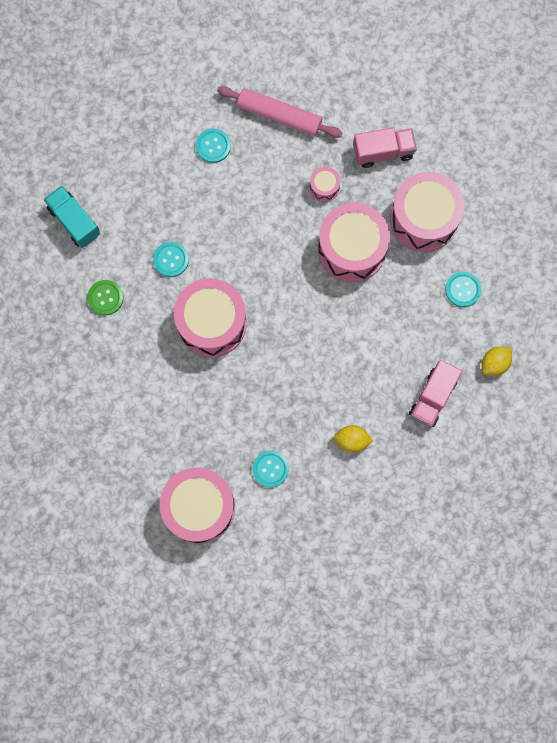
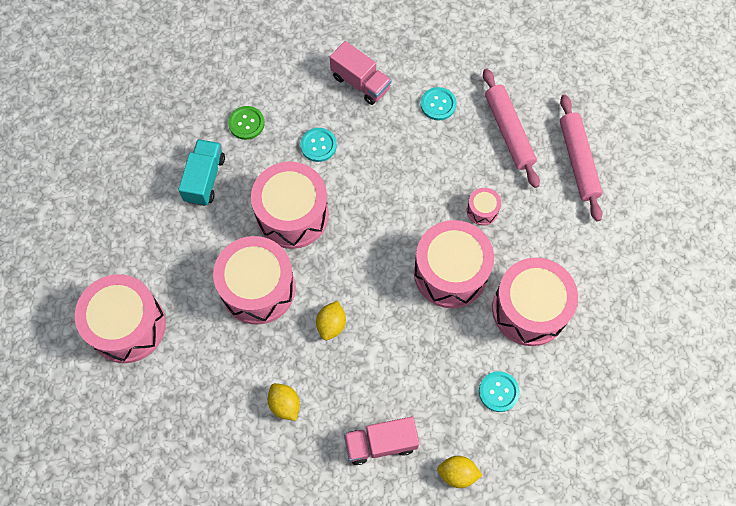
camera: 50 degrees right, 10 degrees down
turquoise truck [44,186,100,248] -> turquoise truck moved to [178,139,225,206]
turquoise button [253,451,289,487] -> none
pink truck [353,128,417,168] -> pink truck moved to [330,41,391,105]
none -> pink drum [213,236,296,325]
none -> yellow lemon [316,301,346,340]
none -> pink rolling pin [560,95,603,221]

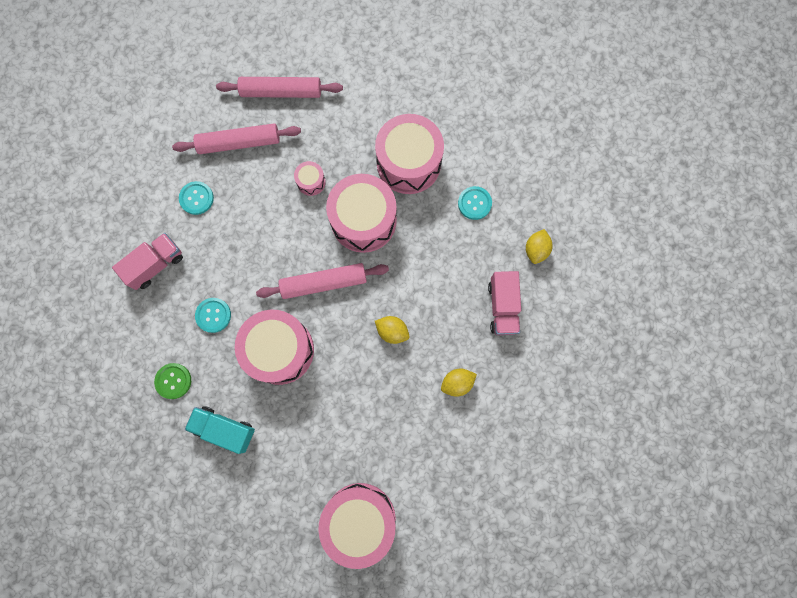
camera: 80 degrees left, 10 degrees up
pink drum [213,236,296,325] -> none
none -> pink rolling pin [256,263,389,299]

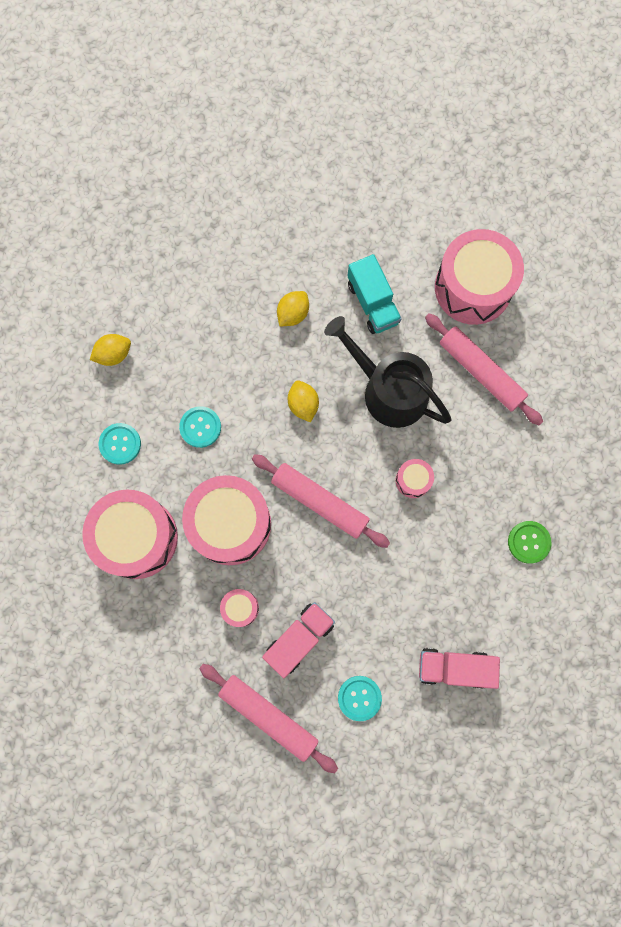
camera: 135 degrees left, 0 degrees up
turquoise truck [185,406,255,454] -> turquoise truck moved to [348,254,402,334]
turquoise button [195,298,231,333] -> turquoise button moved to [179,406,221,448]
pink rolling pin [216,77,343,98] -> pink rolling pin moved to [425,313,543,426]
pink drum [235,310,314,385] -> pink drum [396,459,434,498], size x0.44
yellow lemon [441,369,477,397] -> yellow lemon turned 75 degrees counterclockwise [277,291,309,326]
pink truck [488,271,521,335] -> pink truck moved to [262,602,335,678]
none -> black watering can [324,316,451,428]

